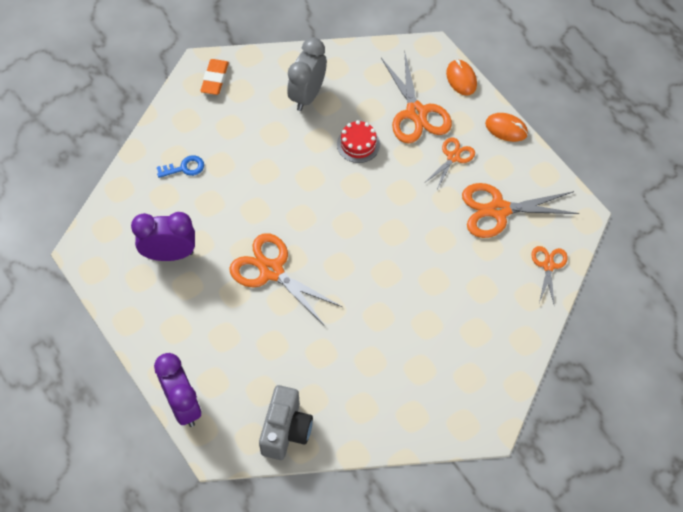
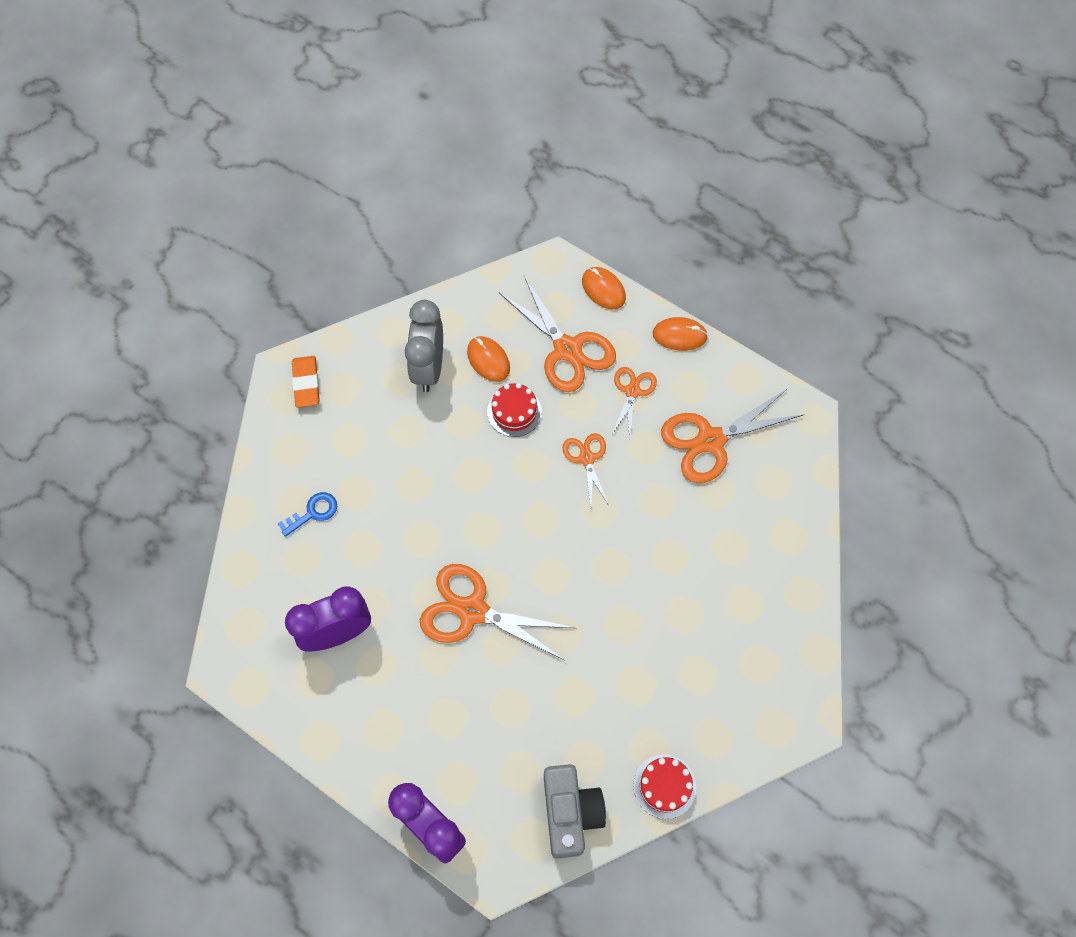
camera: 20 degrees left, 5 degrees up
orange scissors [531,246,568,304] -> orange scissors moved to [562,433,609,508]
none -> orange mouse [467,336,510,382]
none -> red cake [633,754,696,819]

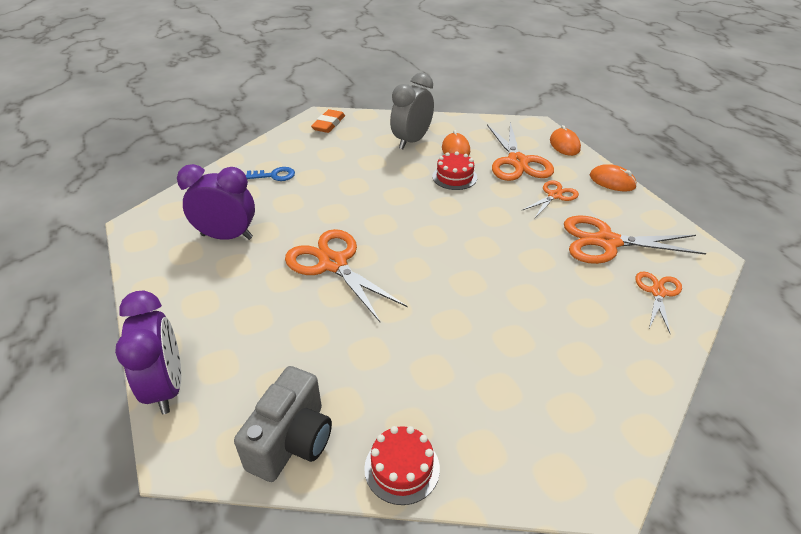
camera: 30 degrees right, 25 degrees down
orange scissors [562,433,609,508] -> orange scissors moved to [635,271,682,334]

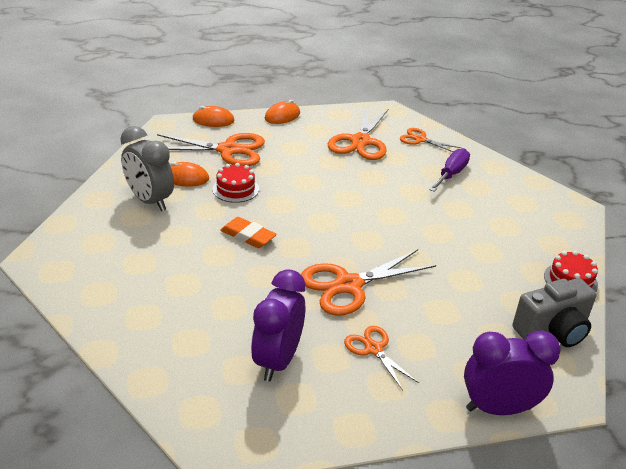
camera: 80 degrees left, 5 degrees down
grey camera [234,366,332,482] -> grey camera turned 120 degrees clockwise [512,278,597,347]
blue key [246,167,295,181] -> none
orange eraser [311,109,345,133] -> orange eraser moved to [220,217,277,248]
orange scissors [521,180,579,218] -> orange scissors moved to [344,326,419,390]
none -> purple screwdriver [429,148,470,192]

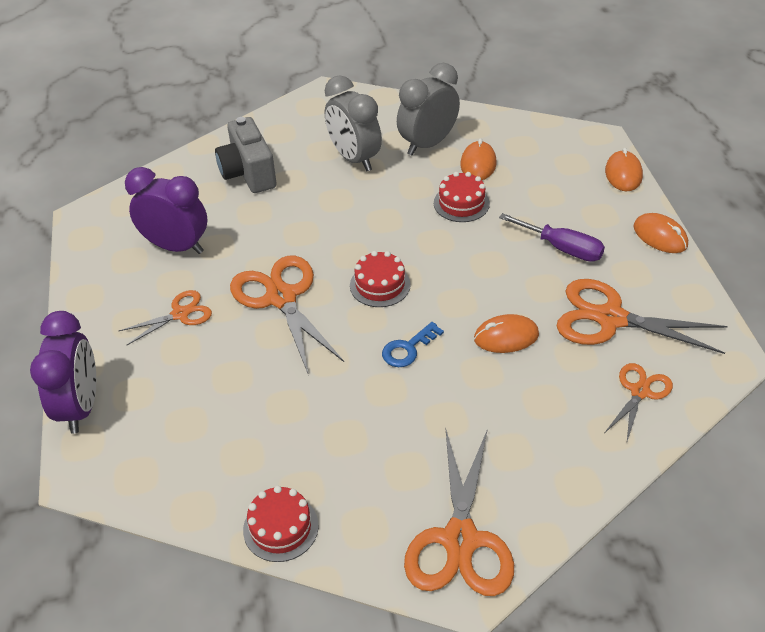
camera: 95 degrees right, 10 degrees up
orange scissors [157,133,265,166] -> orange scissors moved to [404,428,514,596]
orange eraser [220,217,277,248] -> none
purple screwdriver [429,148,470,192] -> purple screwdriver moved to [499,213,605,262]
grey camera [512,278,597,347] -> grey camera moved to [215,117,277,193]
none -> grey clock [325,75,382,171]
none -> red cake [350,251,411,307]
none -> blue key [382,322,444,367]
none -> orange mouse [474,314,539,353]

